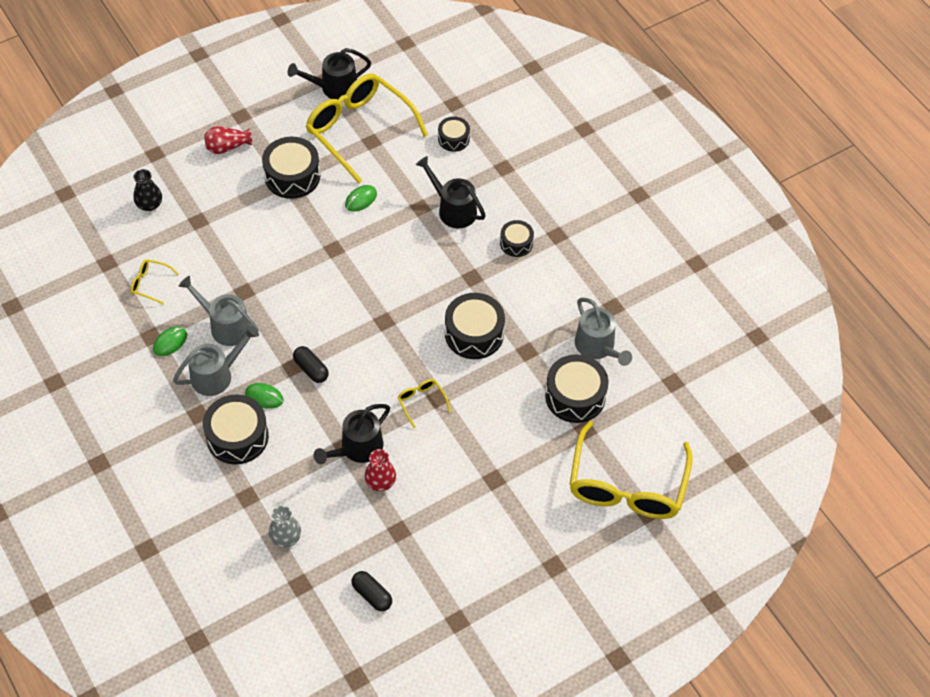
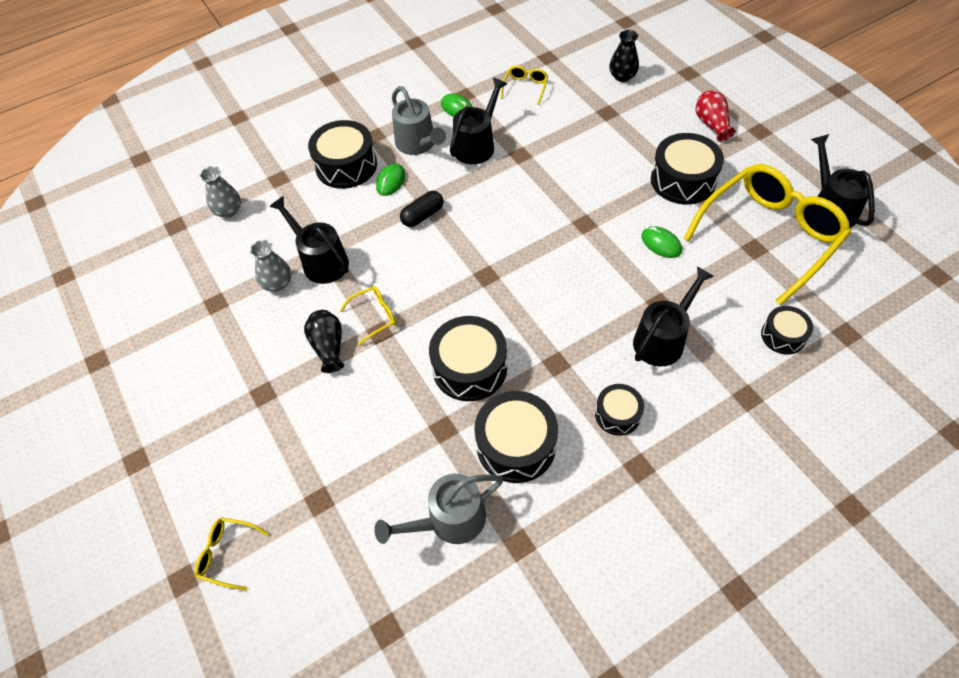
camera: 95 degrees right, 0 degrees up
grey watering can [178,276,259,346] -> black watering can [450,78,507,164]
black capsule [351,571,392,611] -> none
red vase [365,449,396,491] -> grey vase [250,240,291,292]
black drum [545,354,608,423] -> black drum moved to [474,391,558,483]
yellow glasses [569,421,693,519] -> yellow glasses [195,517,269,590], size x0.40
none -> black vase [304,310,344,373]

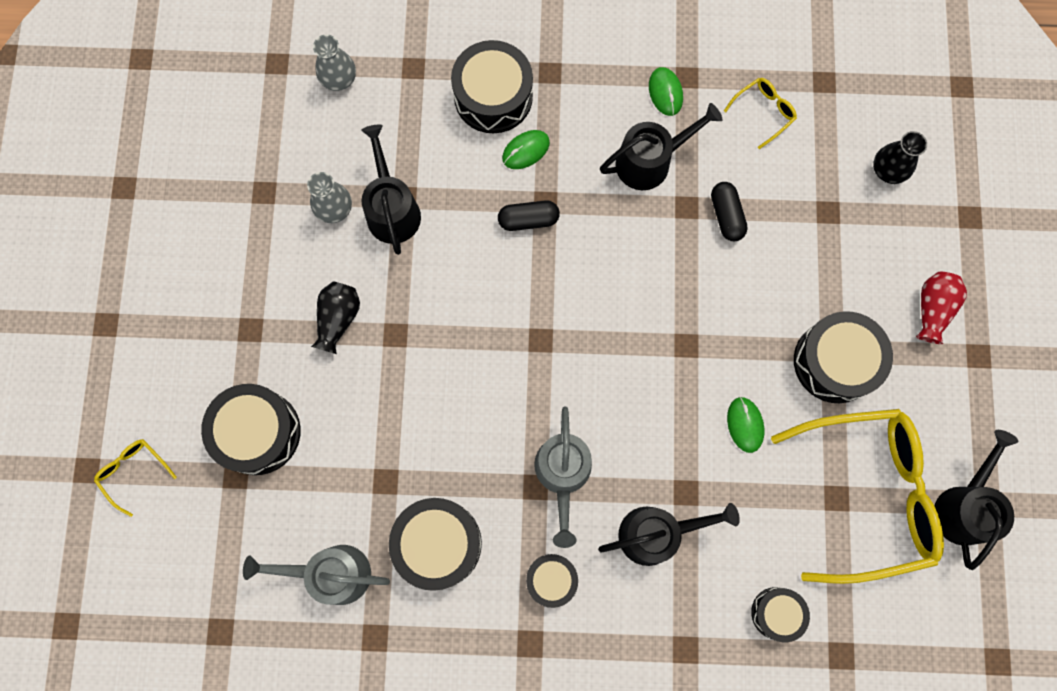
camera: 30 degrees right, 20 degrees up
yellow glasses [340,286,396,346] -> none
grey watering can [392,86,446,155] -> grey watering can moved to [534,407,592,548]
black drum [429,316,507,401] -> black drum moved to [201,384,301,475]
none -> black capsule [711,182,748,241]

